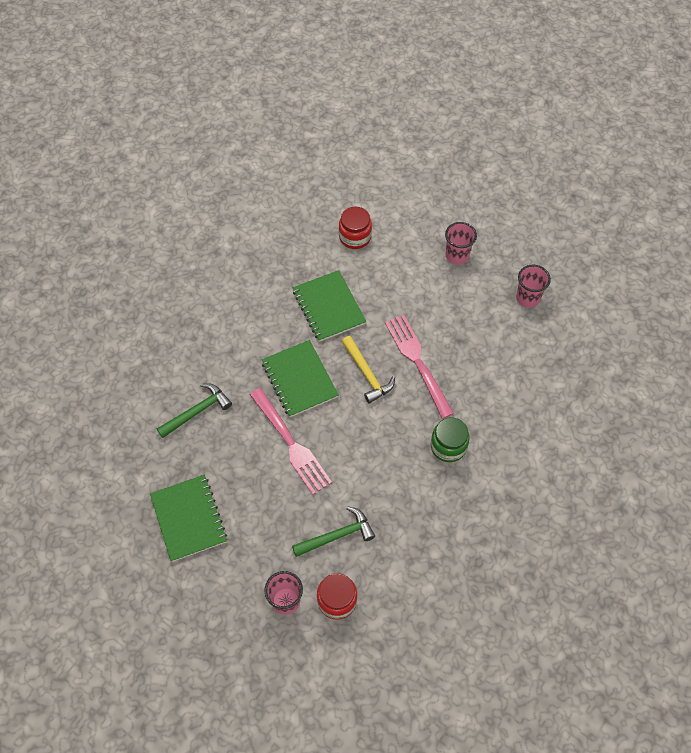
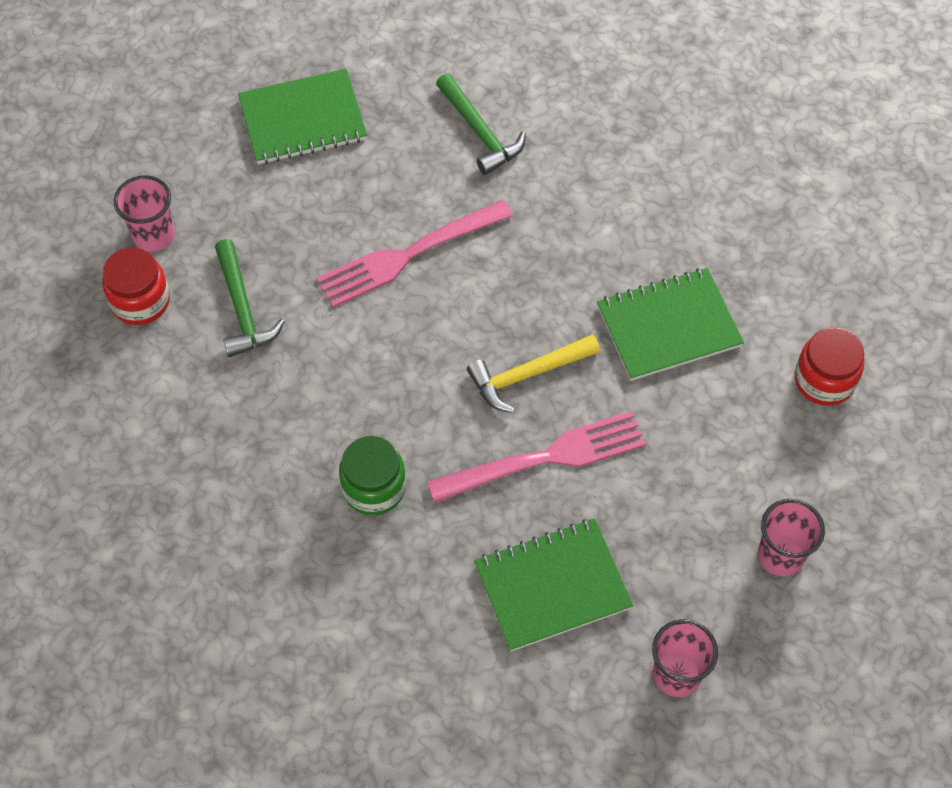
camera: 95 degrees right, 0 degrees up
green notebook [262,340,339,417] -> green notebook moved to [474,518,633,652]

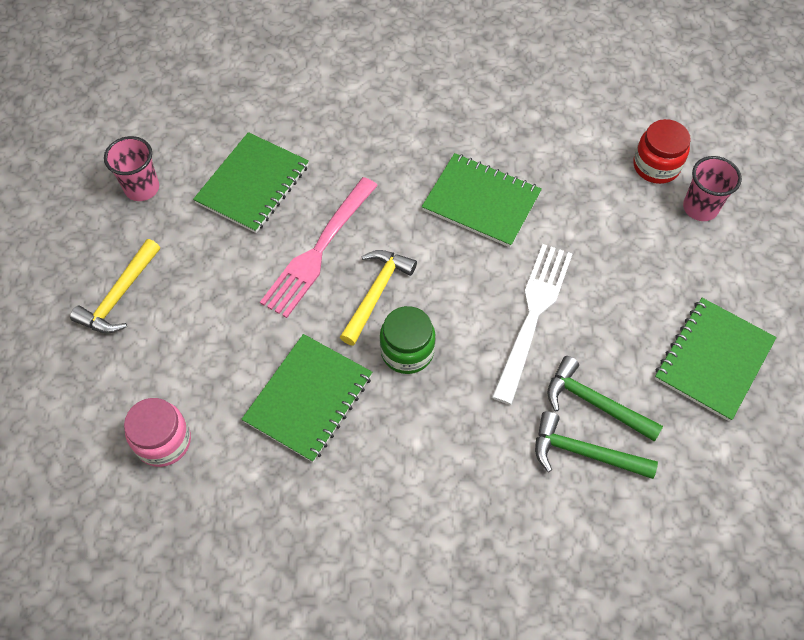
camera: 140 degrees right, 0 degrees up
green hammer [215,239,285,357] -> green hammer moved to [547,356,663,441]
pink fork [316,200,513,308] -> white fork [492,244,572,405]
green jar [339,436,406,515] -> green jar moved to [380,306,436,374]
pink cup [758,499,825,576] -> yellow hammer [70,239,160,333]
red jar [795,327,864,406] -> pink jar [124,398,191,467]
none -> green notebook [422,153,542,247]

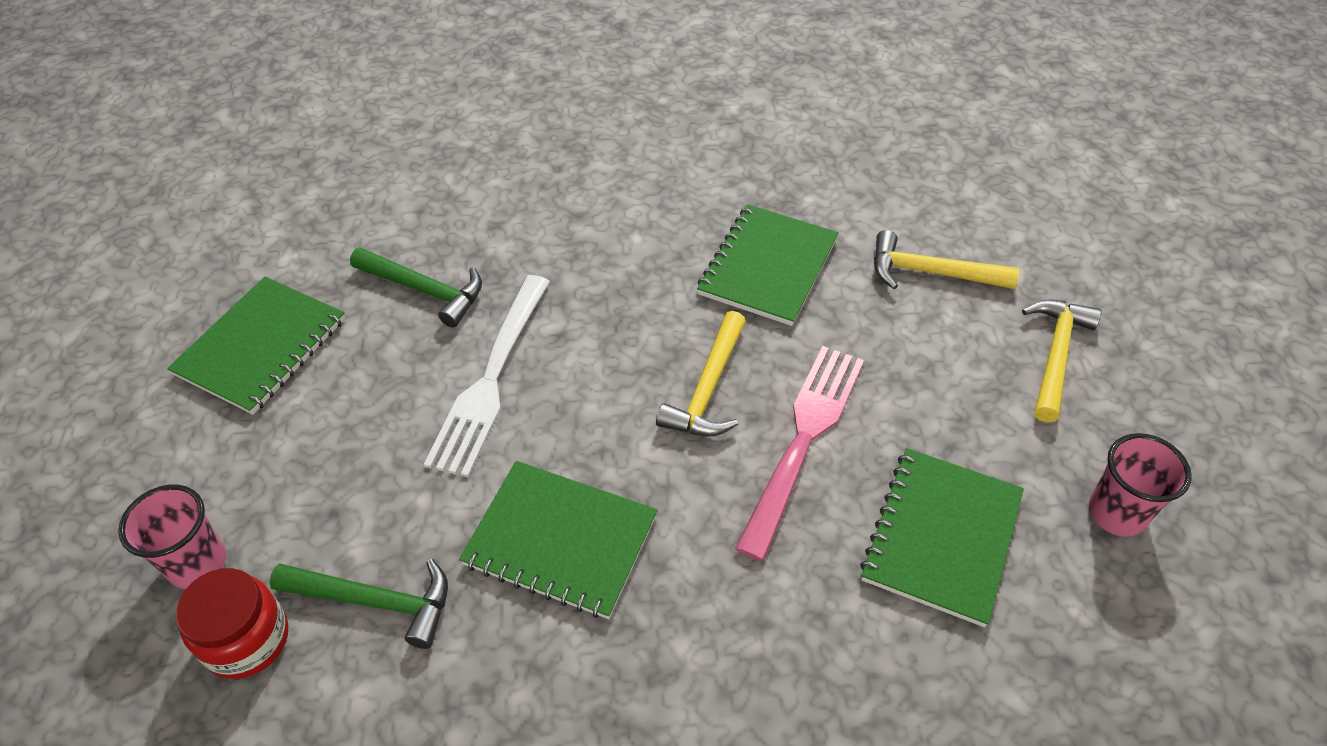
camera: 175 degrees right, 10 degrees down
pink jar [124,398,191,467] -> none
green jar [380,306,436,374] -> none
green hammer [535,411,658,479] -> green hammer moved to [270,559,448,649]
none -> yellow hammer [874,230,1019,289]

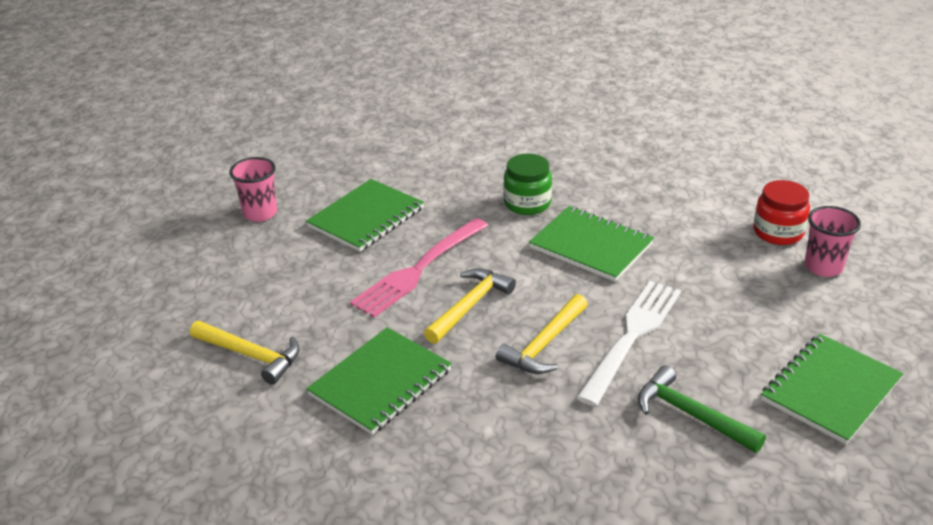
camera: 165 degrees left, 15 degrees down
green hammer [270,559,448,649] -> none
yellow hammer [1022,300,1102,423] -> yellow hammer moved to [495,294,588,374]
none -> green jar [503,153,552,215]

